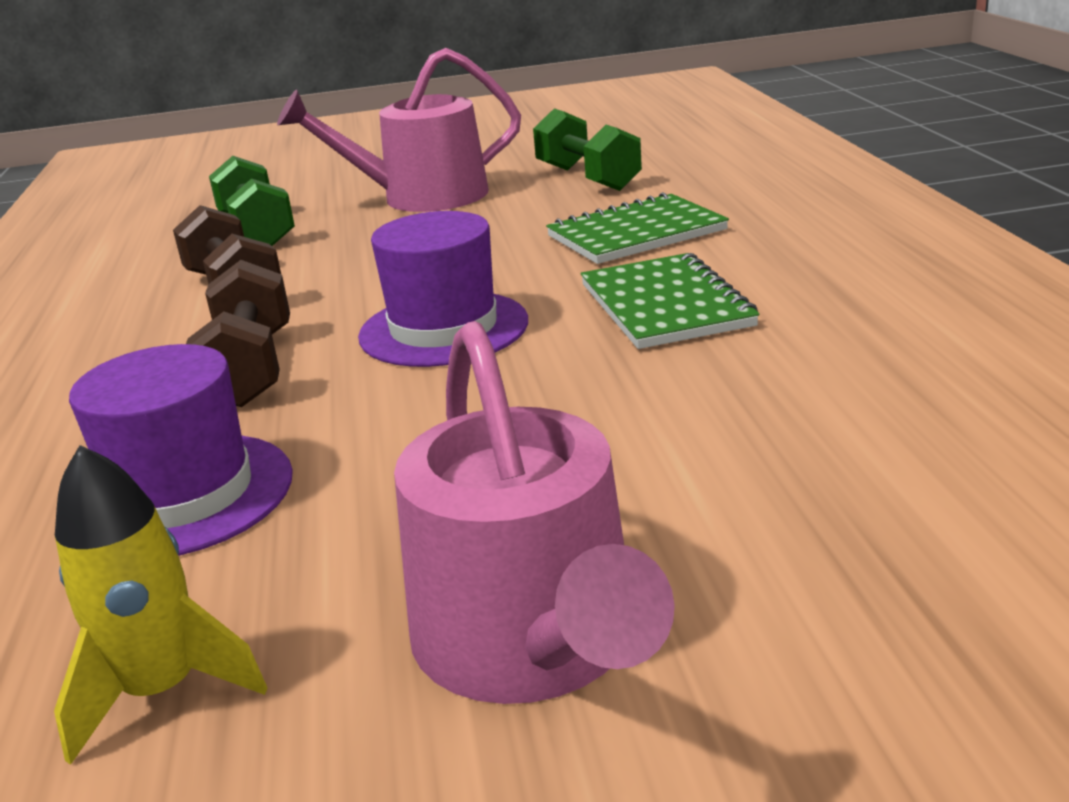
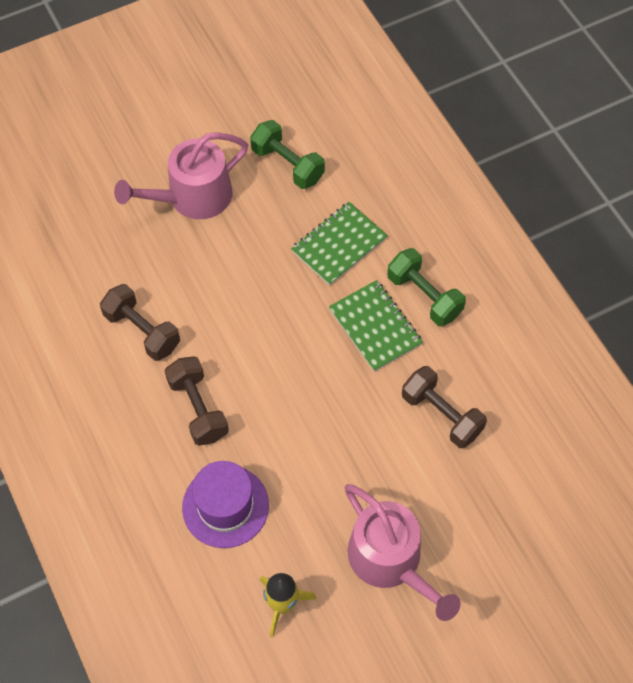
camera: 20 degrees left, 35 degrees up
green dumbbell [209,156,295,246] -> green dumbbell moved to [387,248,466,326]
purple hat [358,211,528,367] -> none
none -> brown dumbbell [402,366,487,448]

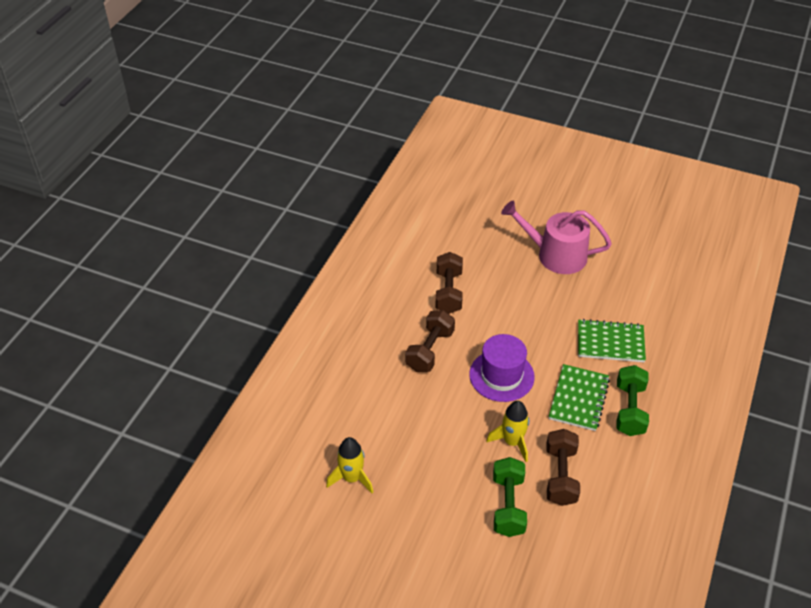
camera: 50 degrees right, 15 degrees down
purple hat [182,461,269,548] -> purple hat moved to [469,334,535,402]
green dumbbell [250,120,325,189] -> green dumbbell moved to [493,457,527,537]
pink watering can [345,484,461,621] -> none
none -> yellow rocket [486,401,529,462]

